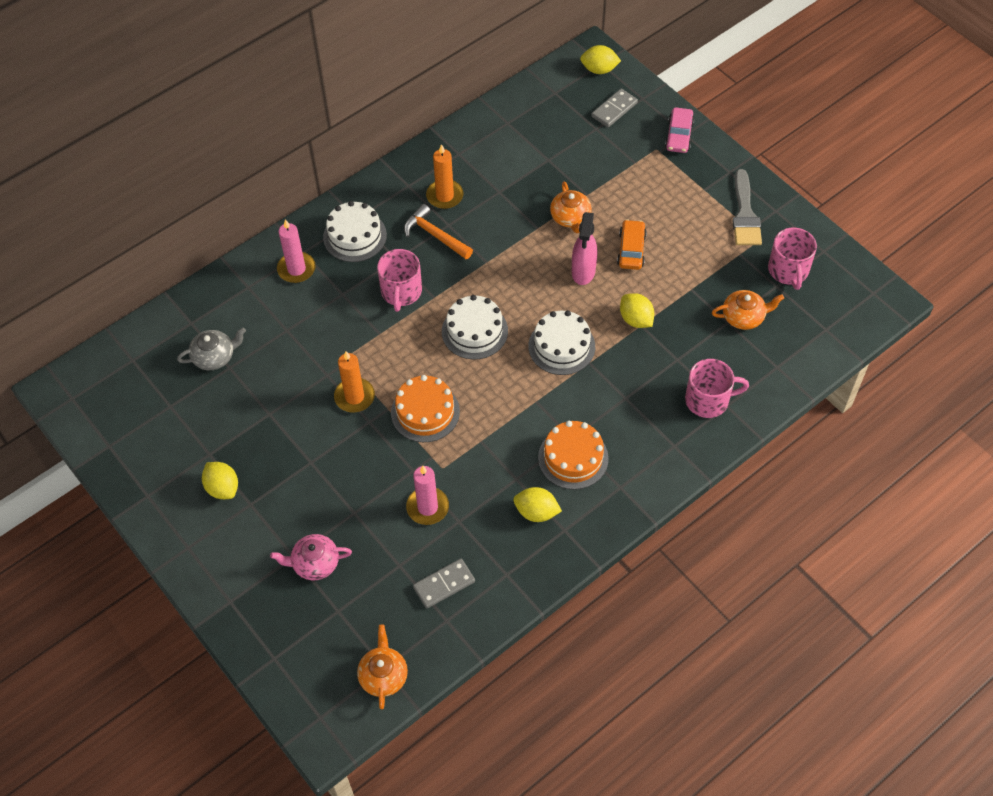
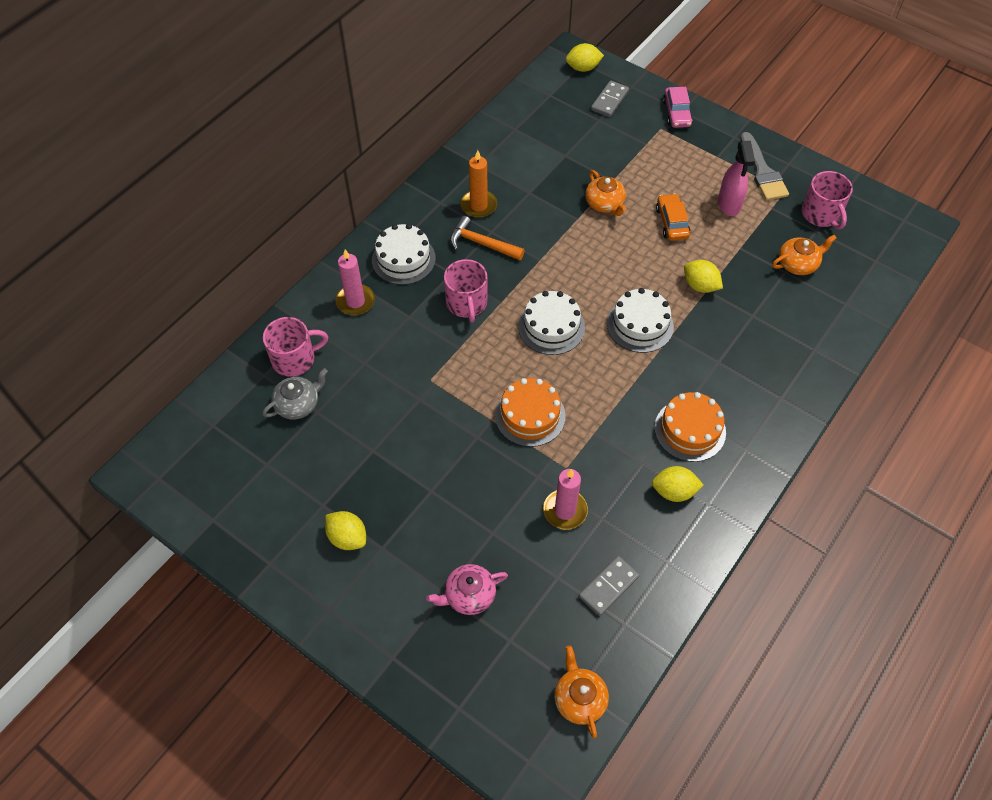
camera: 15 degrees left, 0 degrees up
orange candle [334,351,375,412] -> none
pink spray bottle [572,212,597,285] -> pink spray bottle moved to [718,141,755,216]
pink mug [685,359,749,418] -> pink mug moved to [263,317,328,377]

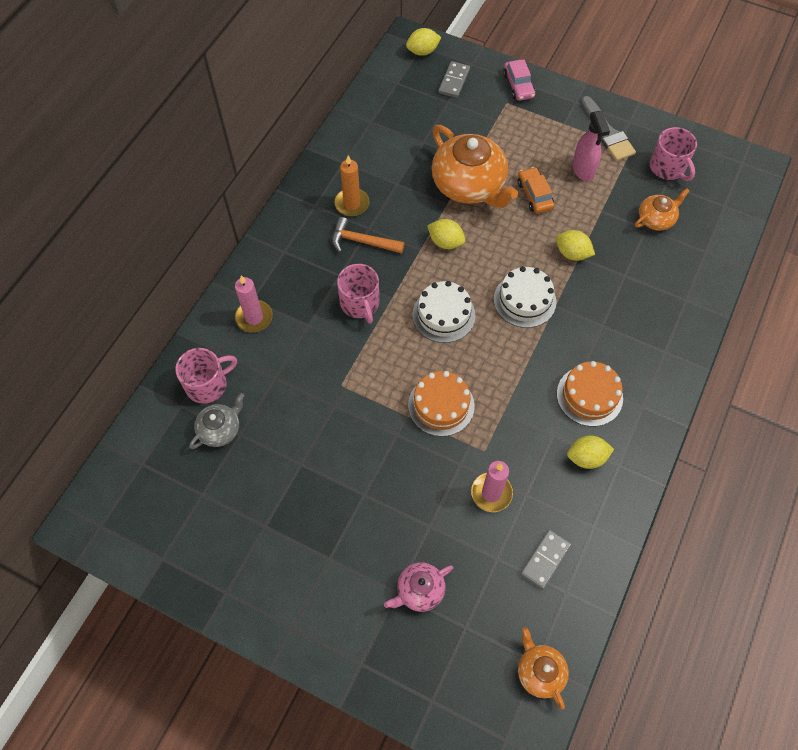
camera: 10 degrees left, 5 degrees up
yellow lemon [325,511,366,550] -> yellow lemon moved to [427,219,465,249]
white cake [372,224,436,285] -> none
orange teapot [585,170,626,216] -> orange teapot [431,125,518,208], size x1.97

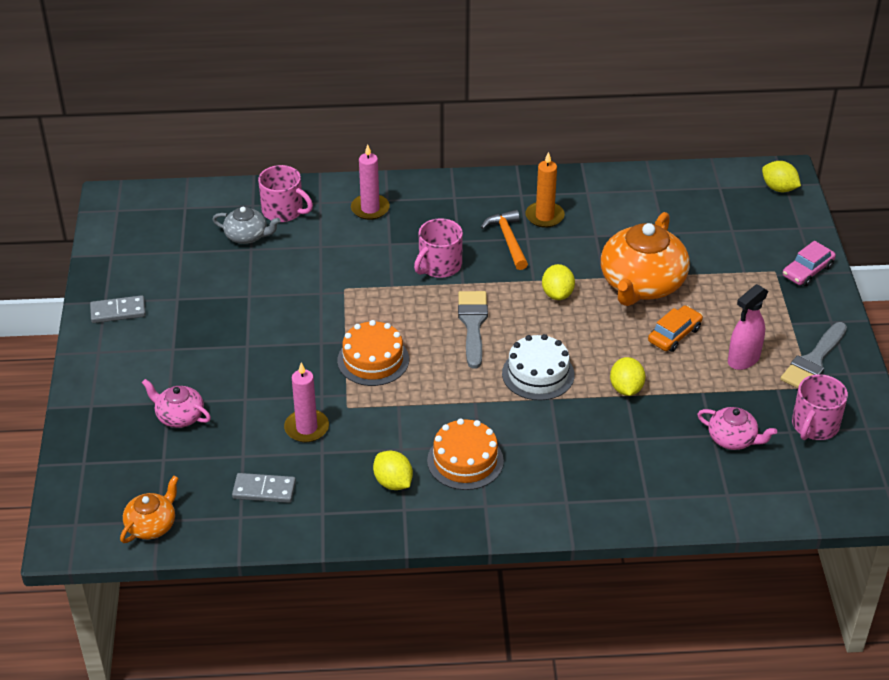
camera: 60 degrees right, 20 degrees down
white cake [412,281,475,343] -> grey brush [458,291,488,368]
grey domino [438,61,470,98] -> grey domino moved to [90,295,146,323]
orange teapot [635,188,690,231] -> pink teapot [697,407,777,450]

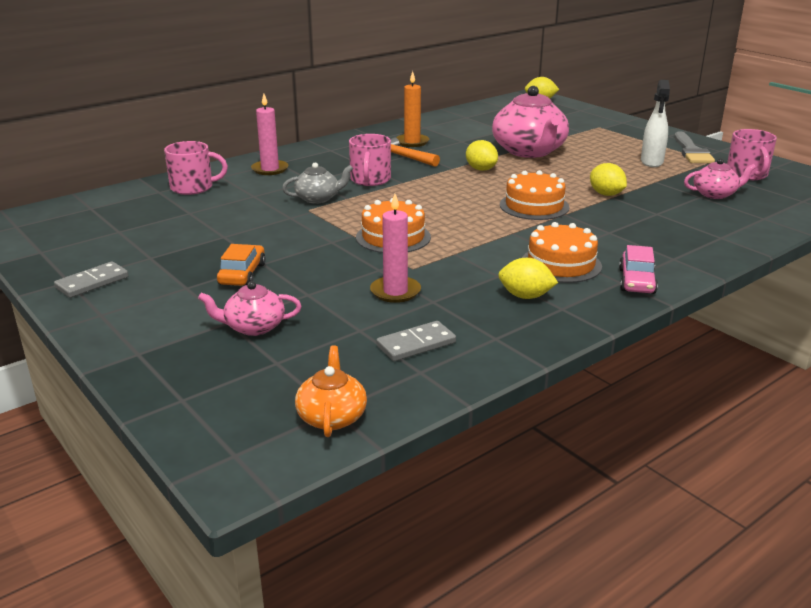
camera: 35 degrees left, 15 degrees down
grey teapot [212,207,280,244] -> grey teapot moved to [282,162,353,204]
grey brush [458,291,488,368] -> none
white cake [502,334,574,400] -> orange cake [500,170,569,220]
orange teapot [601,212,690,306] -> pink teapot [492,86,569,158]
orange car [648,306,703,352] -> orange car moved to [217,244,266,286]
pink spray bottle [728,284,768,370] -> white spray bottle [641,80,670,167]
pink car [783,241,836,286] -> pink car moved to [619,245,658,294]

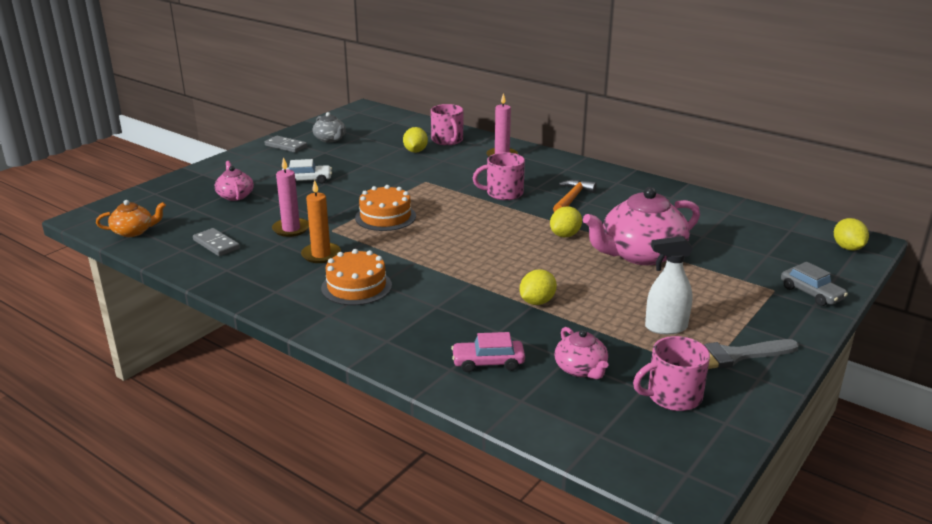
camera: 75 degrees right, 0 degrees up
orange car [217,244,266,286] -> white car [282,159,332,184]
grey teapot [282,162,353,204] -> grey teapot moved to [313,112,346,143]
orange candle [396,71,429,147] -> orange candle moved to [301,180,341,263]
yellow lemon [498,258,558,299] -> yellow lemon moved to [403,127,428,153]
orange cake [500,170,569,220] -> none
pink car [619,245,658,294] -> pink car moved to [451,332,525,372]
none -> grey car [781,262,848,306]

